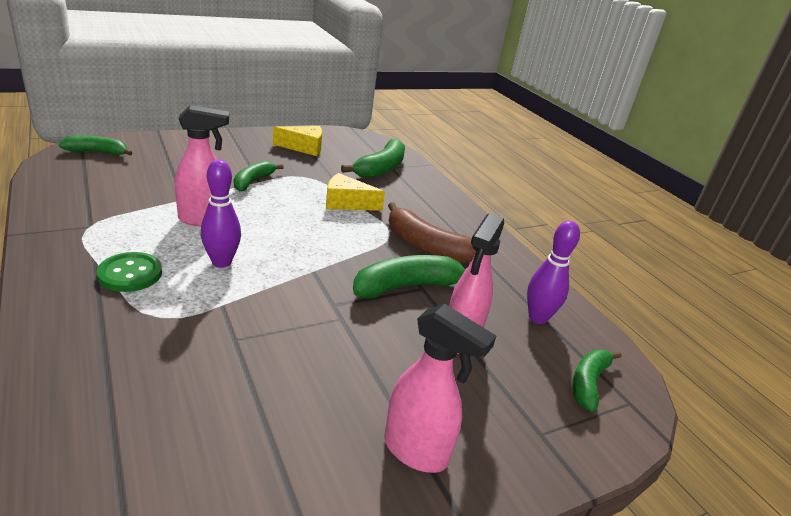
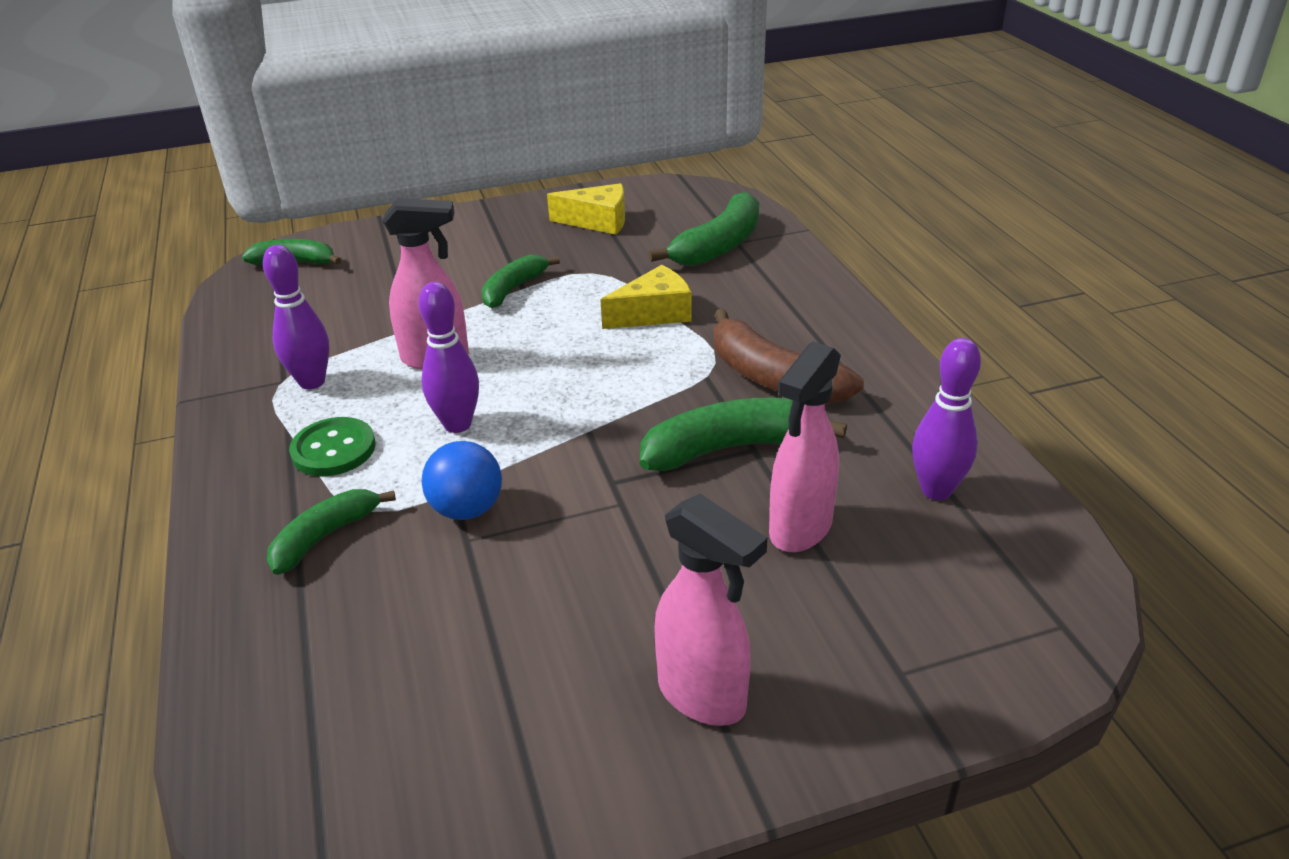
camera: 15 degrees right, 5 degrees up
yellow cheese [326,173,385,211] -> yellow cheese turned 135 degrees clockwise [600,265,692,329]
green banana [572,350,622,412] -> green banana moved to [267,489,396,575]
none -> purple bowling pin [263,245,329,389]
none -> blue ball [421,441,502,520]

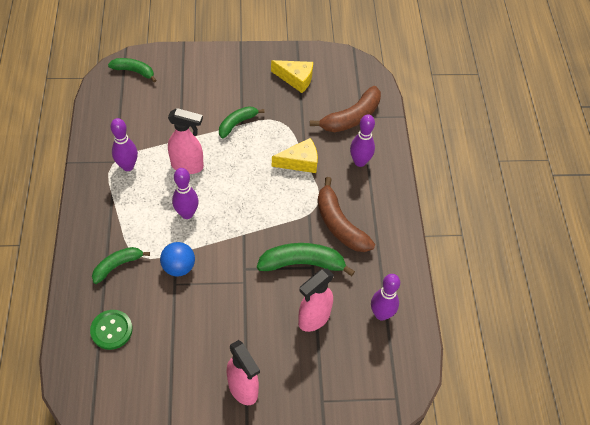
camera: 10 degrees right, 20 degrees up
green button [289,417,375,476] -> green button moved to [90,310,133,350]
green banana [649,192,759,266] -> brown banana [310,86,381,132]
none -> purple bowling pin [350,114,375,167]

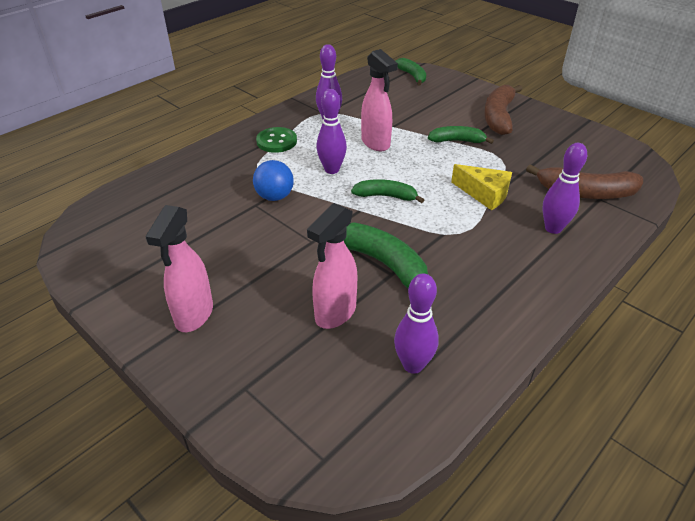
camera: 50 degrees right, 15 degrees down
green button [90,310,133,350] -> green button moved to [256,127,297,153]
green banana [92,247,150,284] -> green banana moved to [351,179,424,203]
yellow cheese [271,60,313,93] -> none
pink spray bottle [298,269,334,332] -> pink spray bottle turned 60 degrees counterclockwise [307,203,357,329]
brown banana [317,177,375,252] -> brown banana moved to [484,85,522,135]

